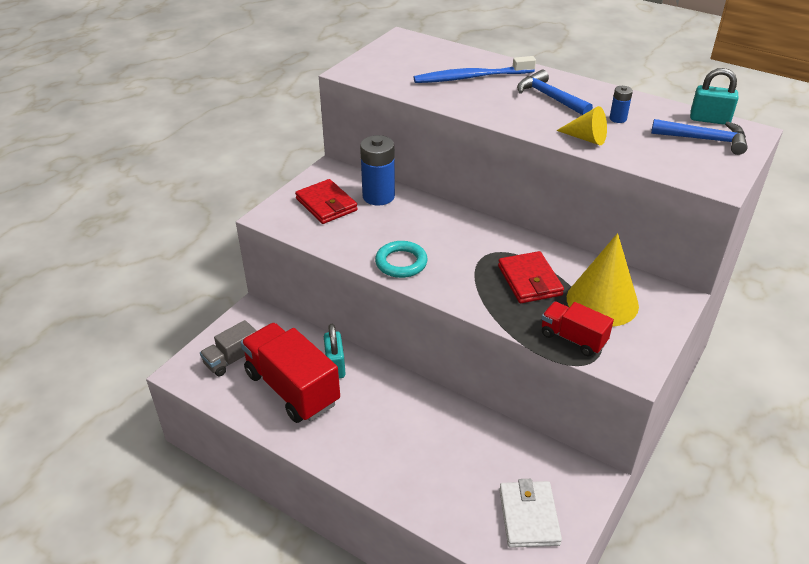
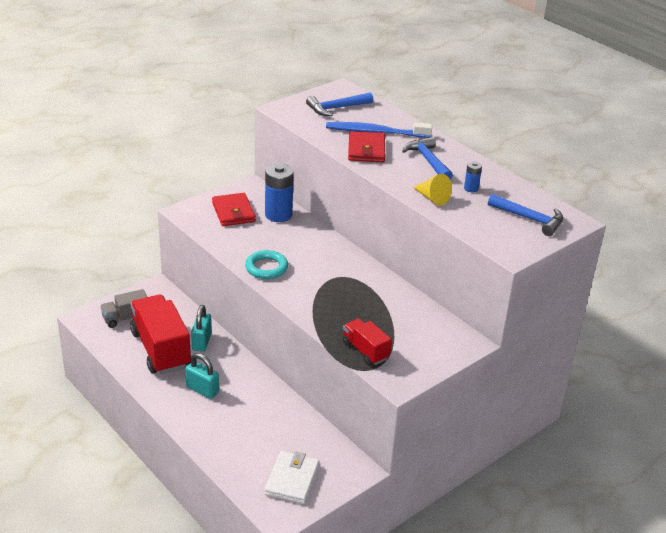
camera: 15 degrees right, 5 degrees down
red wallet [498,251,564,303] -> red wallet moved to [348,131,385,163]
yellow cone [567,233,639,327] -> none
turquoise padlock [690,68,738,125] -> turquoise padlock moved to [185,353,219,399]
none -> blue hammer [306,92,373,116]

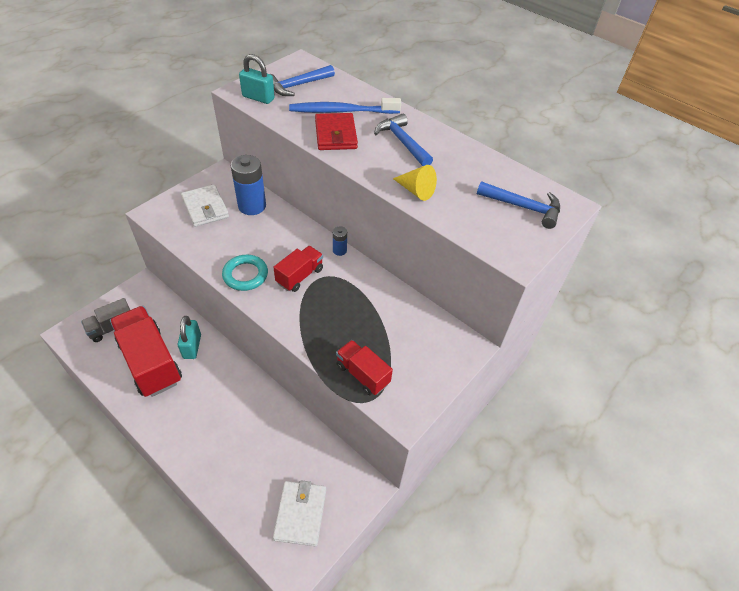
camera: 10 degrees left, 15 degrees up
turquoise padlock [185,353,219,399] -> turquoise padlock moved to [239,54,275,104]
red wallet [212,193,256,226] -> white wallet [181,184,229,227]
blue battery [464,161,482,192] -> blue battery moved to [333,227,347,256]
none -> red truck [273,246,323,292]

